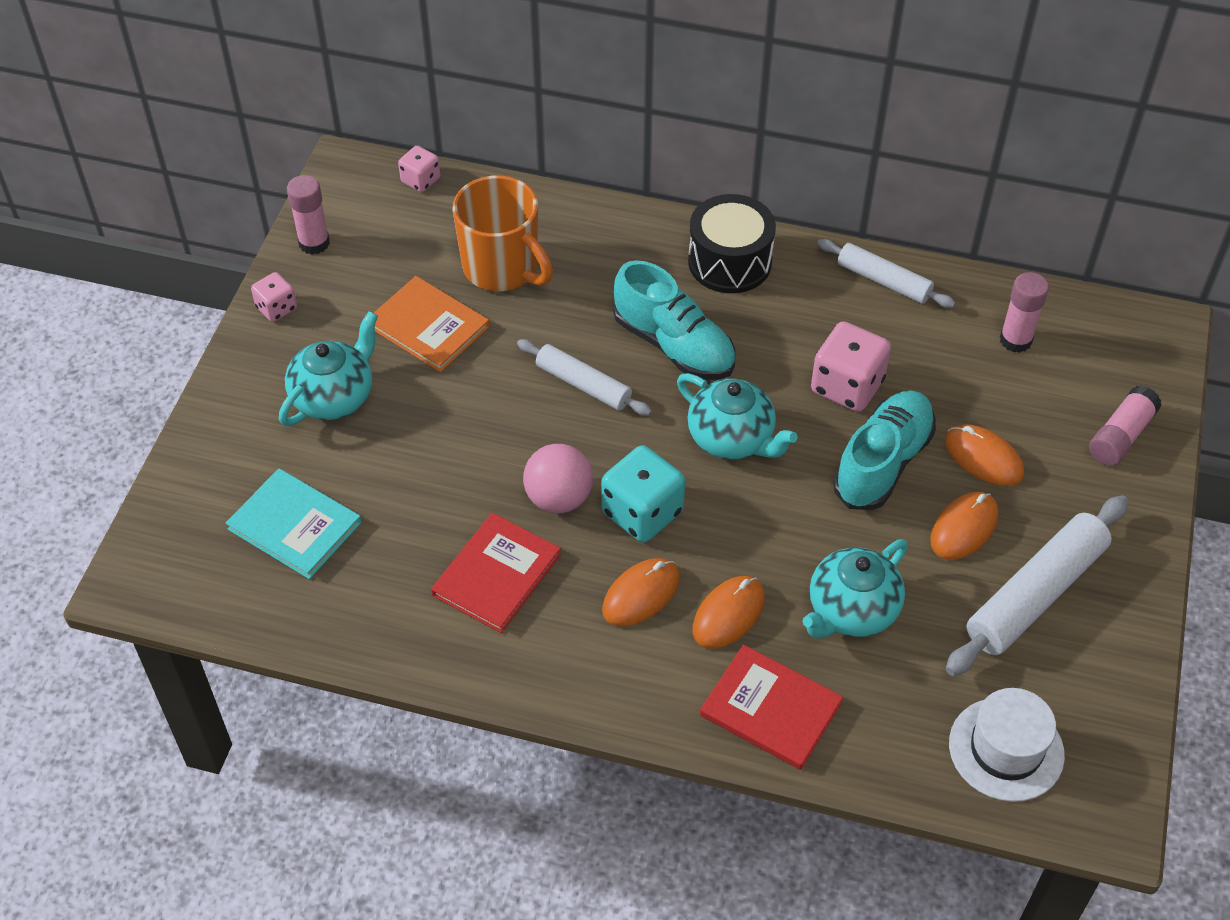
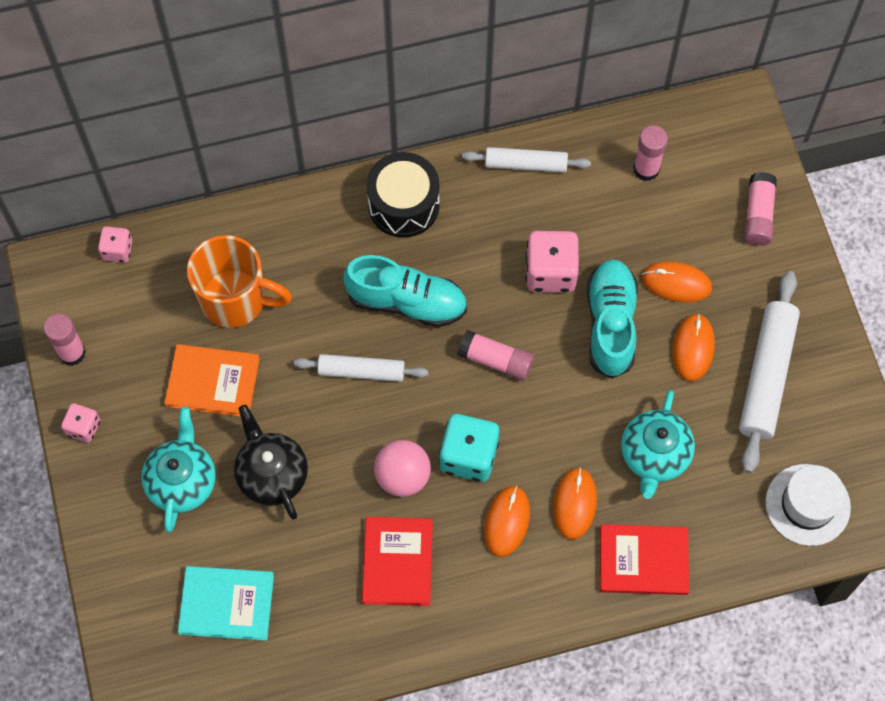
camera: 30 degrees left, 15 degrees up
turquoise teapot [677,373,798,460] -> pink glue stick [458,330,534,380]
none -> black teapot [234,405,308,520]

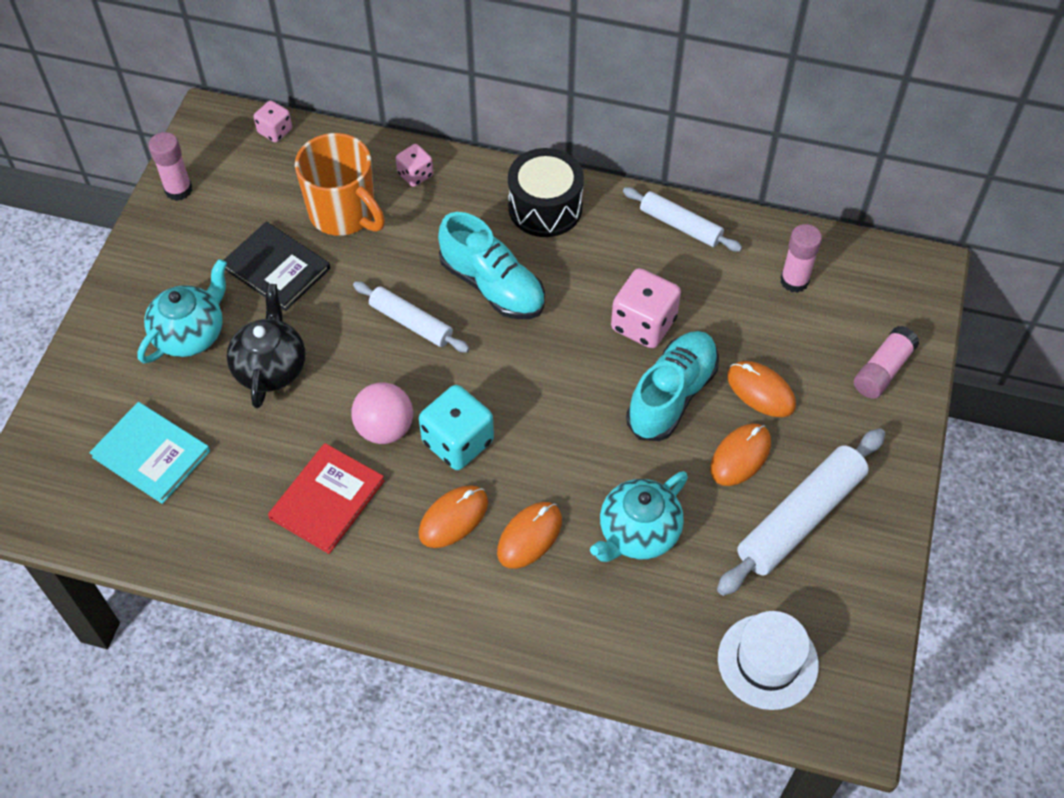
camera: 30 degrees right, 10 degrees down
pink dice [61,403,100,443] -> pink dice moved to [396,144,433,187]
orange book [164,344,260,417] -> black book [223,222,330,311]
pink glue stick [458,330,534,380] -> none
red book [600,524,689,595] -> none

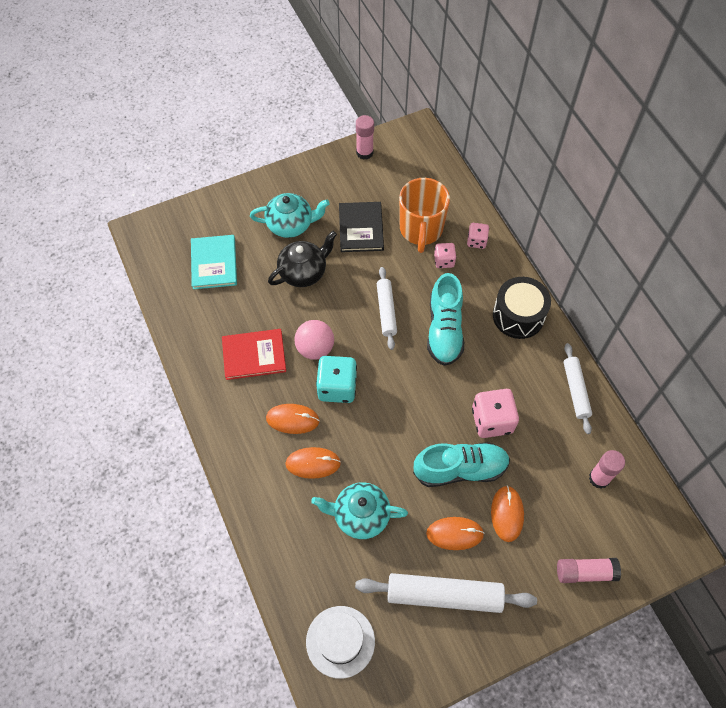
camera: 50 degrees right, 5 degrees up
pink dice [254,101,292,143] -> pink dice moved to [434,243,456,268]

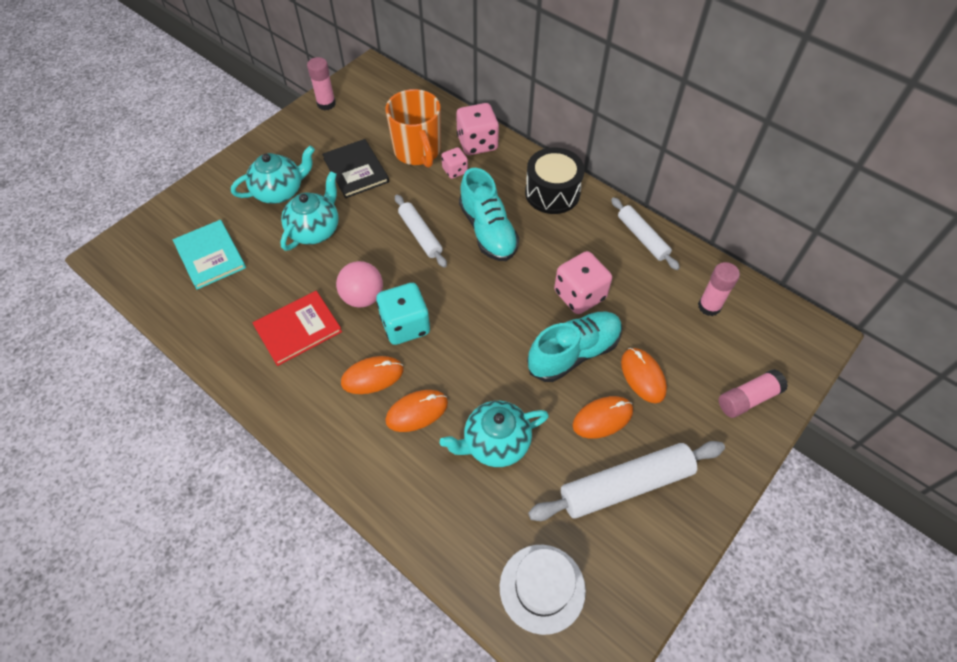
camera: 25 degrees left, 5 degrees down
black teapot [268,231,337,287] -> turquoise teapot [280,171,339,251]
pink dice [467,223,489,249] -> pink dice [456,103,499,155], size x1.76

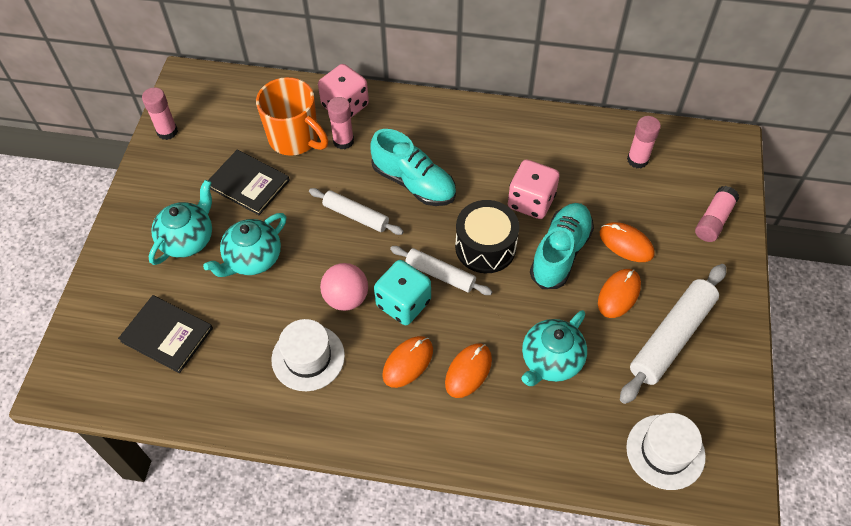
camera: 30 degrees left, 0 degrees up
turquoise book [173,220,246,290] -> black book [118,295,213,373]
red book [253,291,342,366] -> white hat [271,319,345,391]
turquoise teapot [280,171,339,251] -> turquoise teapot turned 135 degrees counterclockwise [203,213,286,277]
pink dice [441,147,468,179] -> pink glue stick [327,97,354,149]
black drum [525,147,585,214] -> black drum moved to [455,200,519,273]
white rolling pin [611,197,680,270] -> white rolling pin moved to [390,246,493,295]

